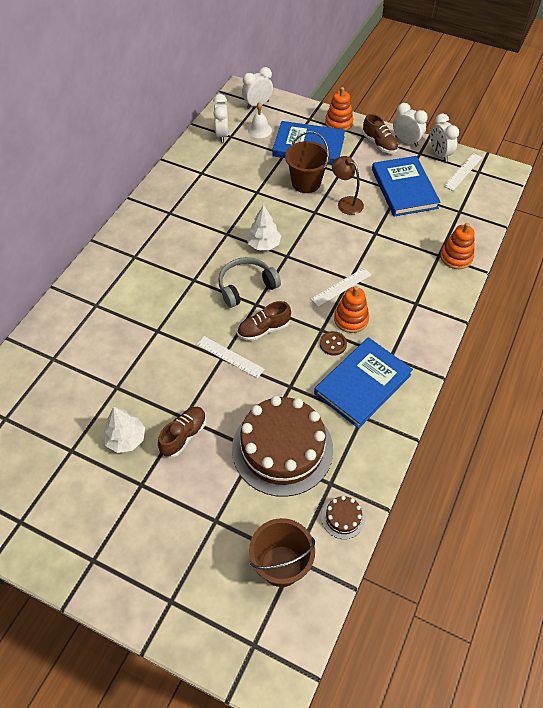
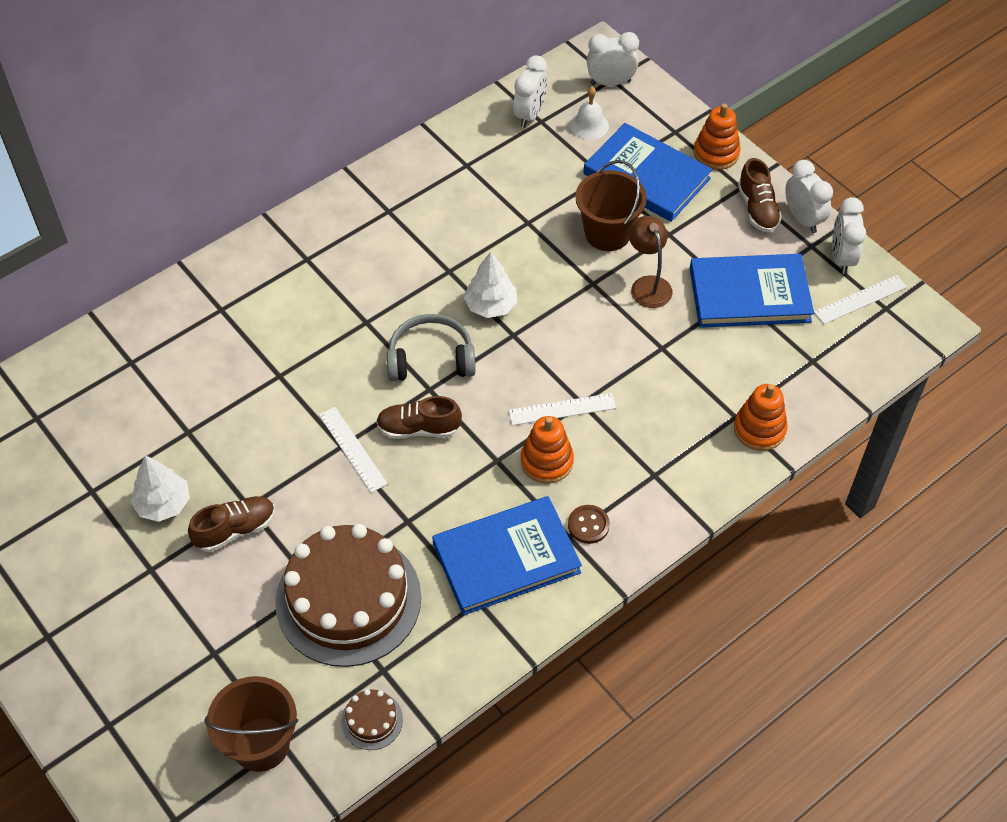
camera: 25 degrees right, 0 degrees up
brown button [320,331,347,356] -> brown button moved to [568,505,610,544]
blue book [372,156,441,216] -> blue book turned 75 degrees clockwise [690,254,814,328]

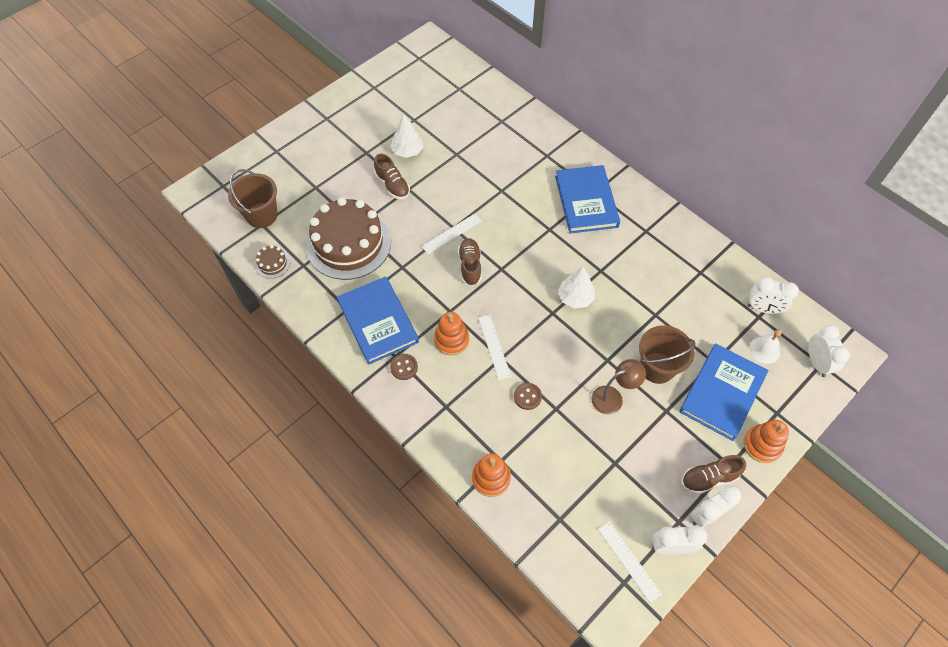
camera: 85 degrees right, 5 degrees up
grey headphones [387,314,476,381] -> none
blue book [690,254,814,328] -> blue book moved to [555,165,620,234]
none -> brown button [514,383,542,410]

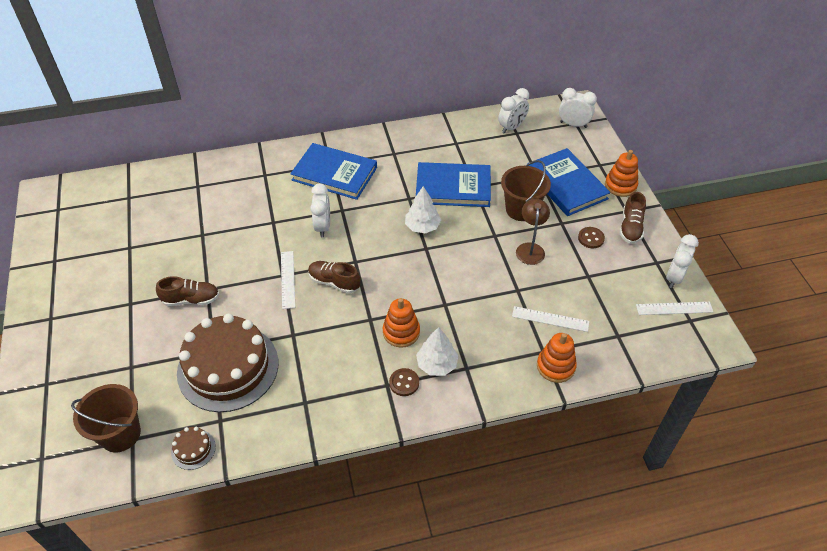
camera: 60 degrees left, 10 degrees down
blue book [337,277,419,365] -> blue book moved to [416,162,491,207]
white tree [390,114,424,158] -> white tree moved to [416,327,458,376]
white ruler [478,314,511,380] -> white ruler moved to [512,306,589,332]
brown button [514,383,542,410] -> brown button moved to [578,227,605,248]
white clock [691,486,741,528] -> white clock moved to [310,184,330,237]
white bell [749,330,782,364] -> none

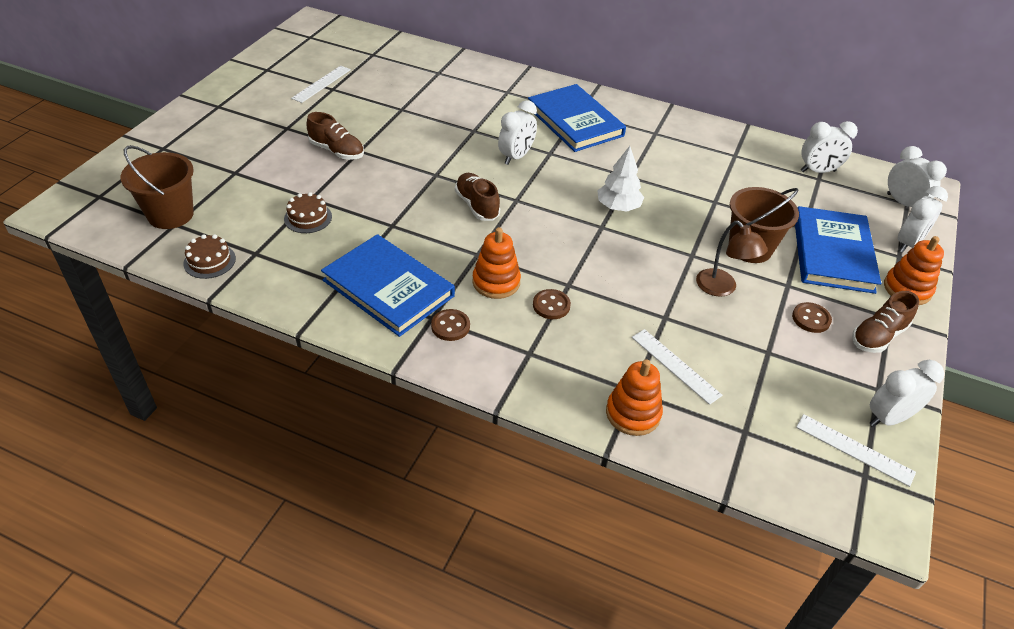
camera: 35 degrees right, 5 degrees down
brown cake [177,314,279,412] -> brown cake [284,192,332,233], size x0.40
white ruler [281,251,295,309] -> white ruler moved to [291,66,351,103]
blue book [416,162,491,207] -> blue book moved to [321,234,455,337]
white tree [416,327,458,376] -> none
brown lamp [516,199,550,265] -> brown lamp turned 105 degrees clockwise [696,221,768,297]
none -> brown button [533,289,571,319]
none -> white clock [898,186,948,253]

